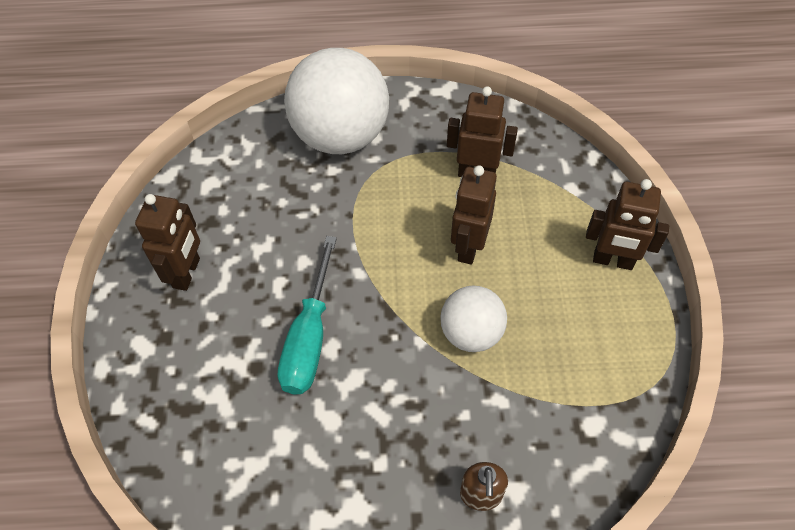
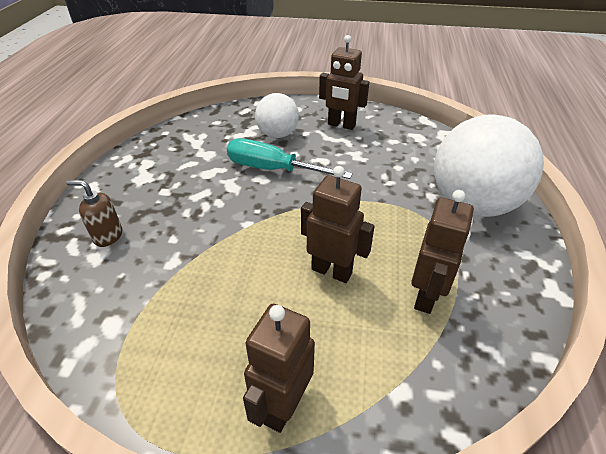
camera: 100 degrees right, 15 degrees down
white ball [440,285,507,352] -> white ball moved to [255,93,299,138]

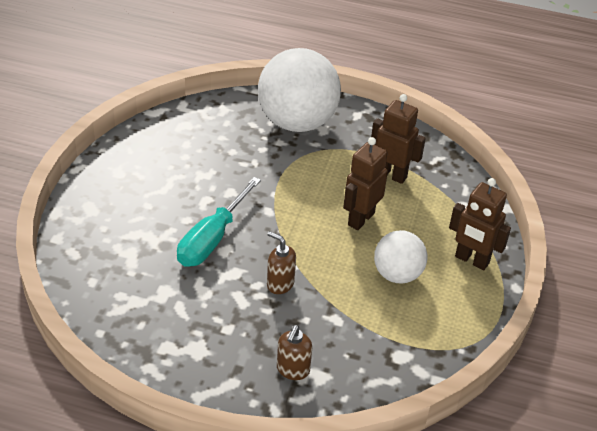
camera: 85 degrees left, 0 degrees up
white ball [255,93,299,138] -> white ball moved to [374,230,427,283]
brown robot [319,35,369,130] -> none
none -> brown soap dispenser [267,231,296,294]

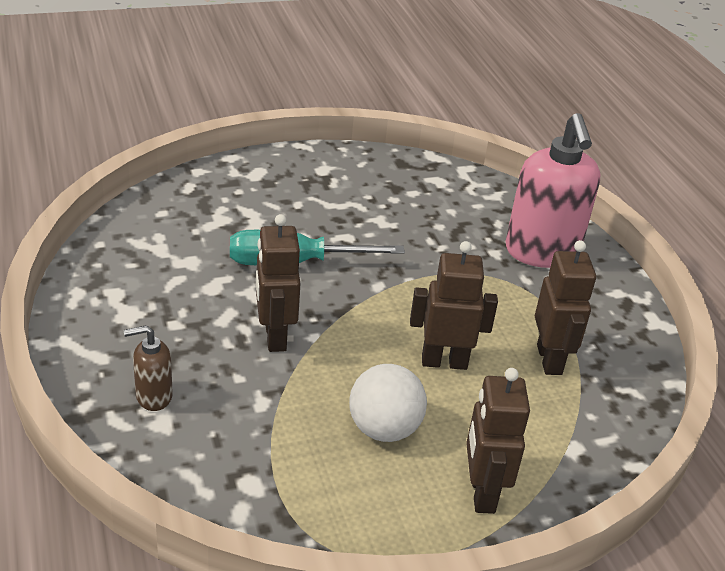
camera: 55 degrees right, 5 degrees down
white ball [258,48,341,132] -> pink soap dispenser [506,113,600,268]
brown soap dispenser [267,231,296,294] -> brown robot [256,214,301,352]

